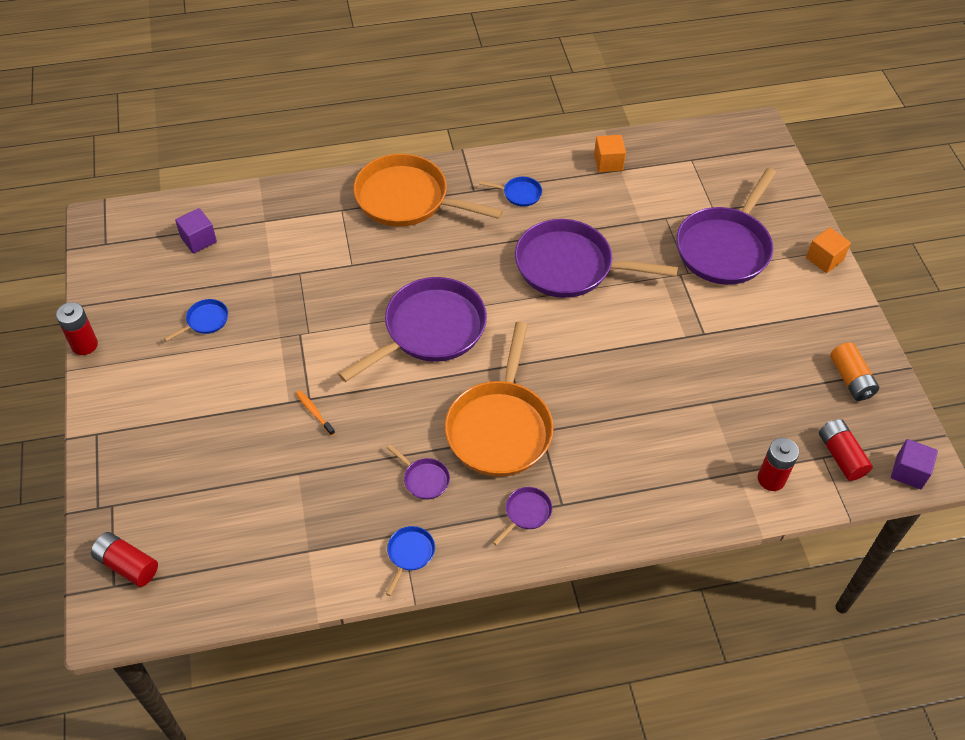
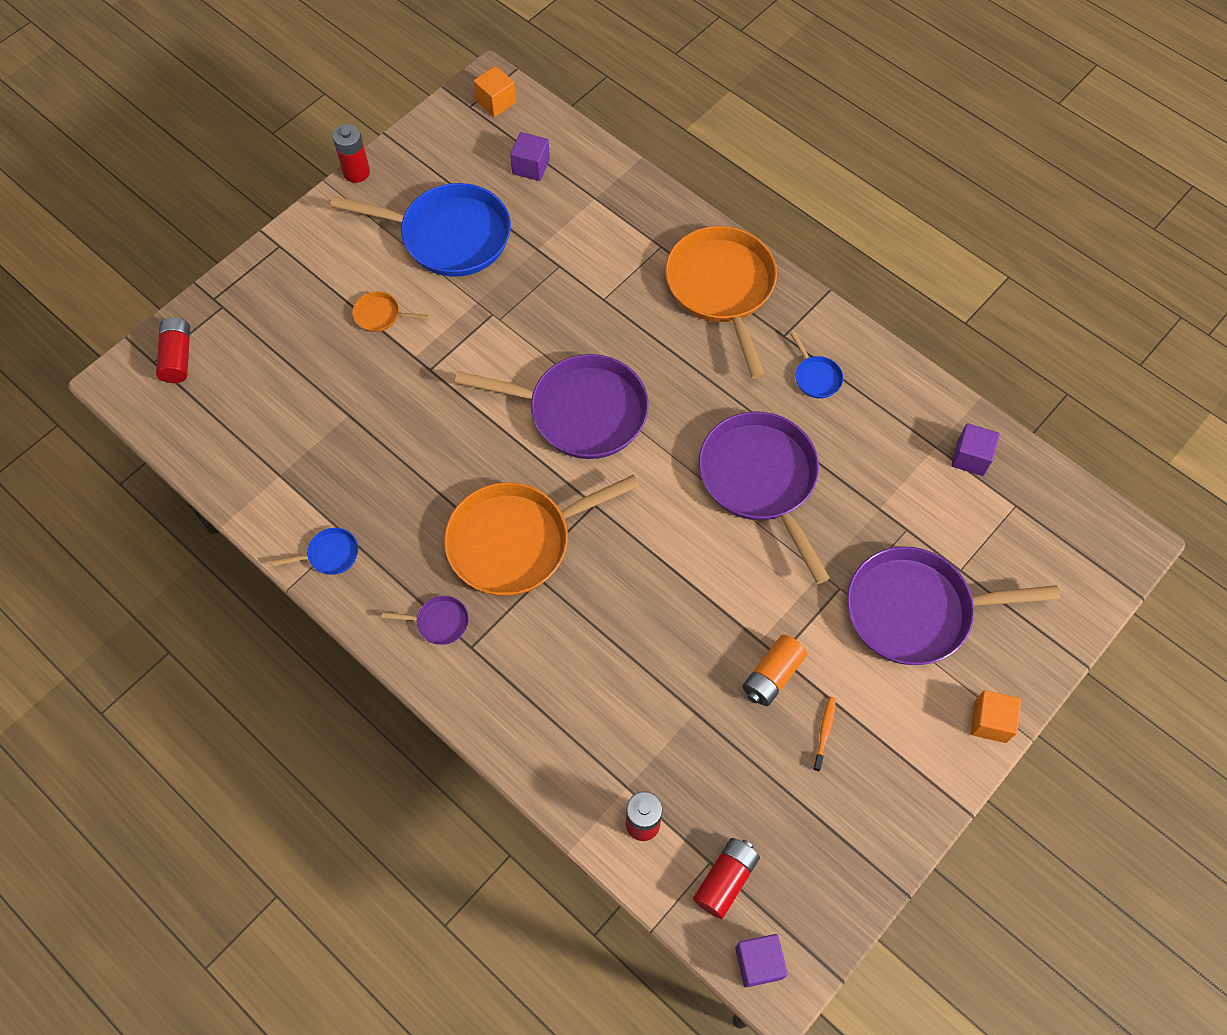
camera: 55 degrees right, 10 degrees up
blue pan [164,299,228,342] -> blue pan [330,183,511,277], size x2.42
orange toothbrush [296,390,335,436] -> orange toothbrush moved to [813,697,836,772]
purple pan [387,445,450,500] -> none
orange cube [594,135,626,172] -> orange cube moved to [473,66,516,117]
orange battery [830,342,879,401] -> orange battery moved to [742,635,807,706]
none -> orange pan [352,291,429,332]
none -> purple cube [951,423,1000,476]

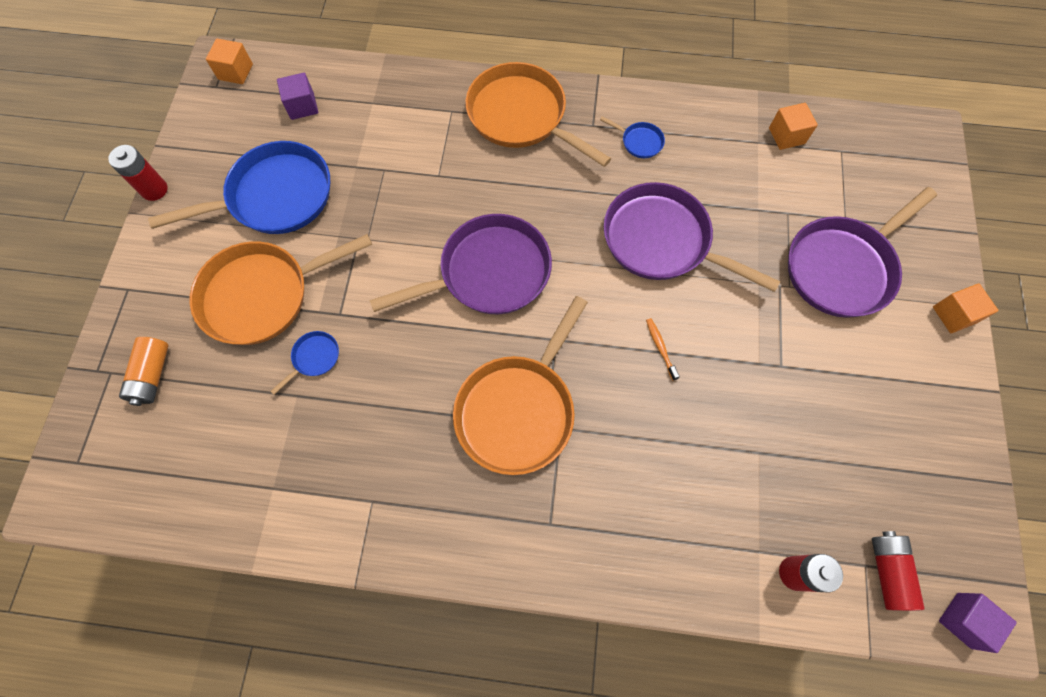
camera: 35 degrees left, 5 degrees up
red battery [156,317,190,383] -> none
blue pan [273,528,358,575] -> blue pan moved to [270,331,339,395]
orange pan [352,291,429,332] -> orange pan [190,234,372,345], size x2.42
purple pan [382,596,469,645] -> none
orange battery [742,635,807,706] -> orange battery moved to [119,337,168,406]
orange toothbrush [813,697,836,772] -> orange toothbrush moved to [646,318,680,381]
purple cube [951,423,1000,476] -> orange cube [769,103,818,150]

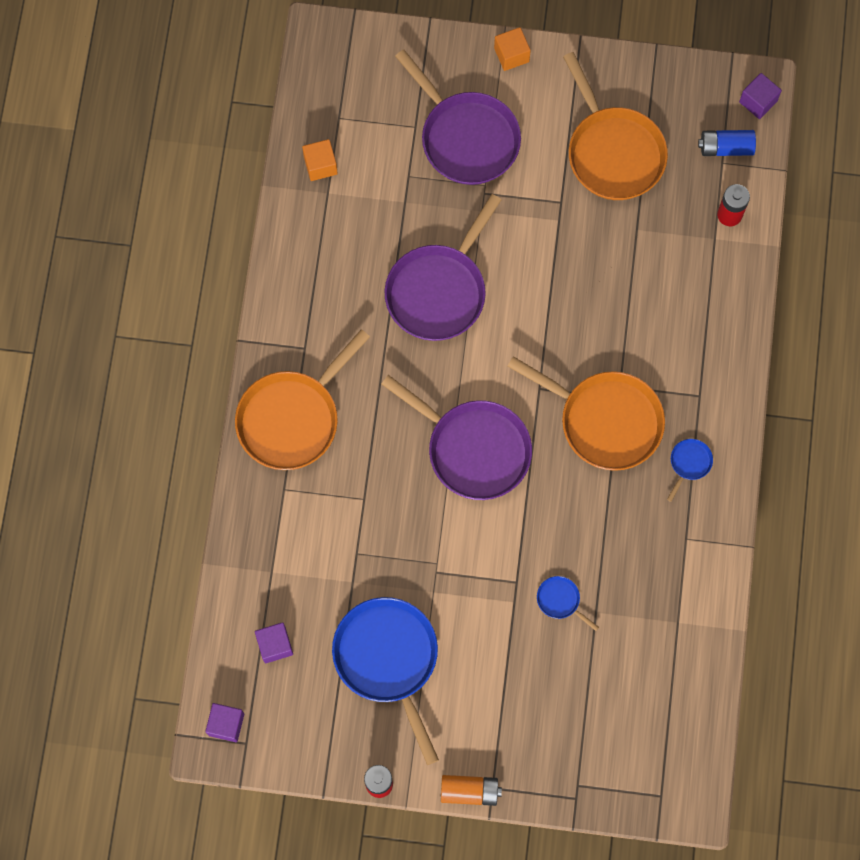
camera: 90 degrees left, 5 degrees up
orange battery [119,337,168,406] -> orange battery moved to [441,775,502,806]
orange pan [190,234,372,345] -> orange pan moved to [563,52,668,200]
orange cube [206,39,253,84] -> purple cube [205,703,244,742]
purple pan [369,214,552,314] -> purple pan turned 150 degrees clockwise [381,375,532,500]
blue pan [600,116,665,158] -> blue pan moved to [667,439,713,502]
orange toothbrush [646,318,680,381] -> none
red battery [872,531,925,611] -> blue battery [698,130,756,156]

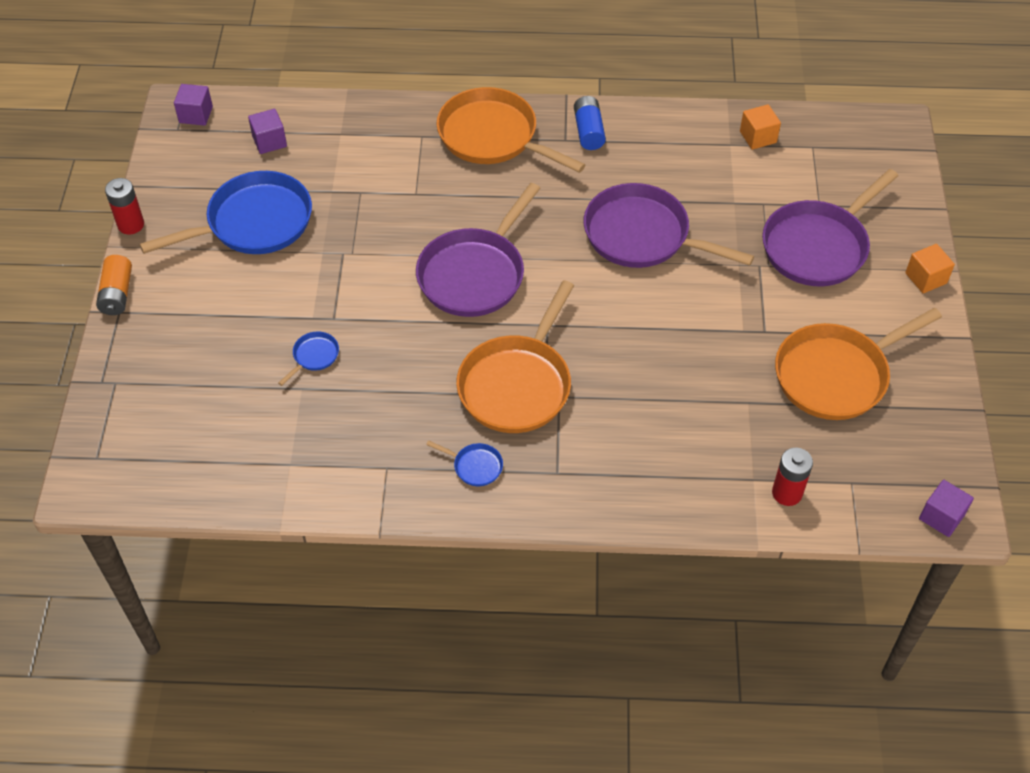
camera: 85 degrees right, 20 degrees down
blue battery [698,130,756,156] -> blue battery moved to [574,96,606,150]

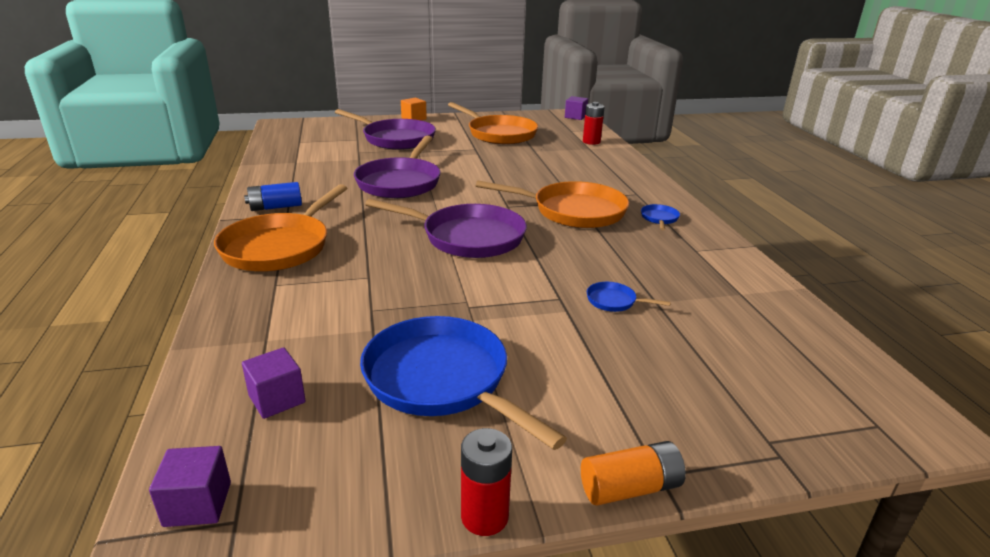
camera: 105 degrees left, 25 degrees down
orange cube [740,104,781,150] -> none

